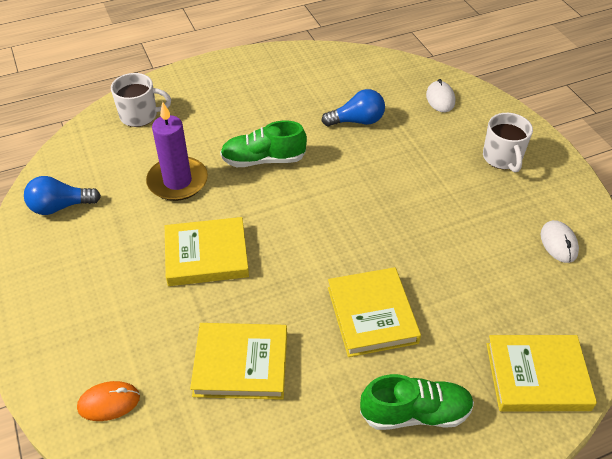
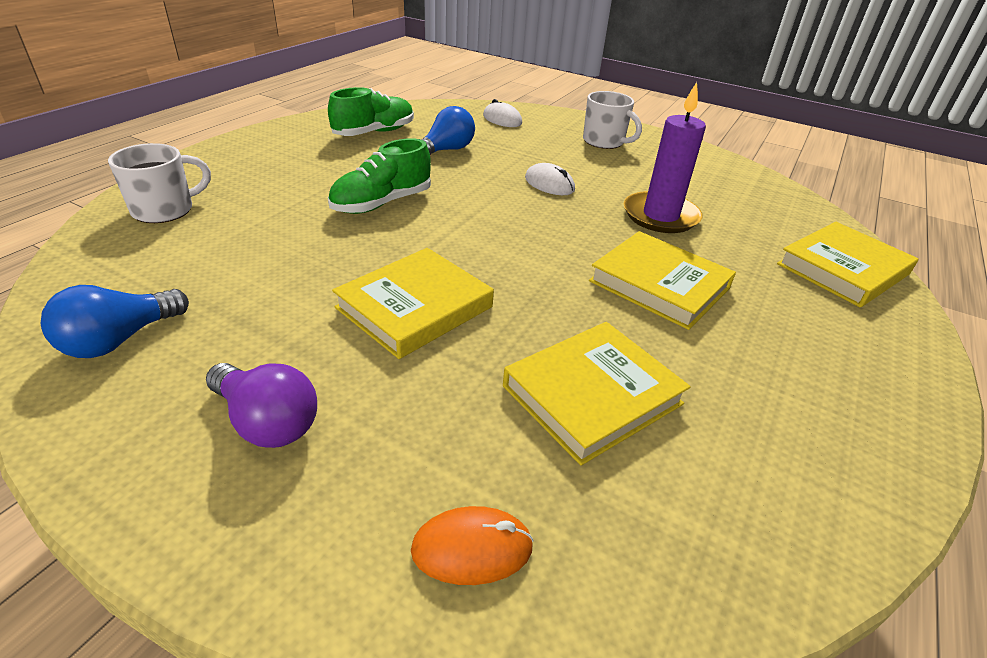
camera: 40 degrees left, 10 degrees down
orange mouse [77,381,140,421] -> orange mouse turned 45 degrees clockwise [411,506,534,585]
purple candle [146,102,208,201] -> purple candle moved to [624,82,706,233]
green shoe [360,374,474,430] -> green shoe moved to [328,87,414,136]
white mouse [541,220,579,263] -> white mouse moved to [525,163,575,195]
none -> purple light bulb [206,363,317,448]

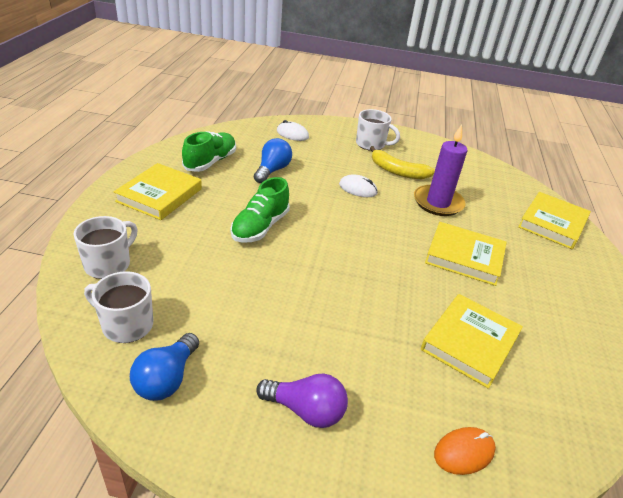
camera: 20 degrees left, 0 degrees up
yellow book [332,248,494,359] -> yellow book moved to [113,163,202,220]
none -> white mug [84,271,153,343]
none -> yellow banana [370,146,435,179]

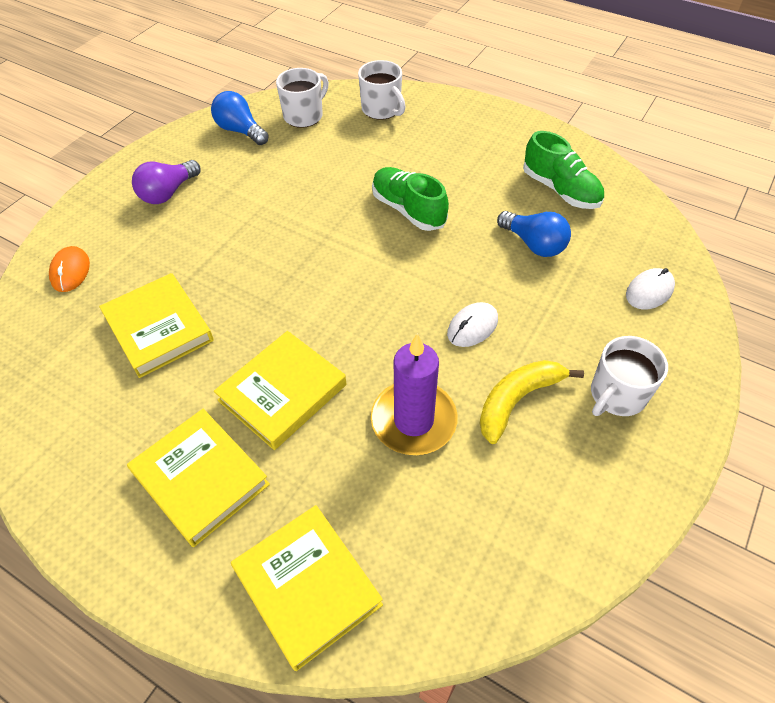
camera: 115 degrees right, 15 degrees up
yellow book [113,163,202,220] -> yellow book moved to [127,409,270,547]

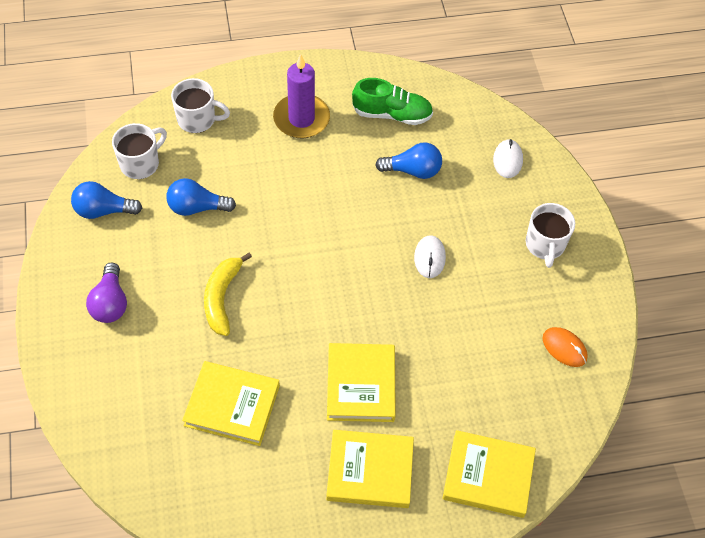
camera: 45 degrees left, 5 degrees up
orange mouse [49,246,90,292] -> orange mouse moved to [542,327,588,367]
white mug [276,68,329,128] -> white mug turned 45 degrees clockwise [112,123,167,179]
purple candle [371,333,458,455] -> purple candle moved to [273,54,330,138]
green shoe [372,167,449,231] -> none
yellow banana [479,360,584,444] -> yellow banana moved to [204,253,252,336]
none -> blue light bulb [166,178,236,216]

